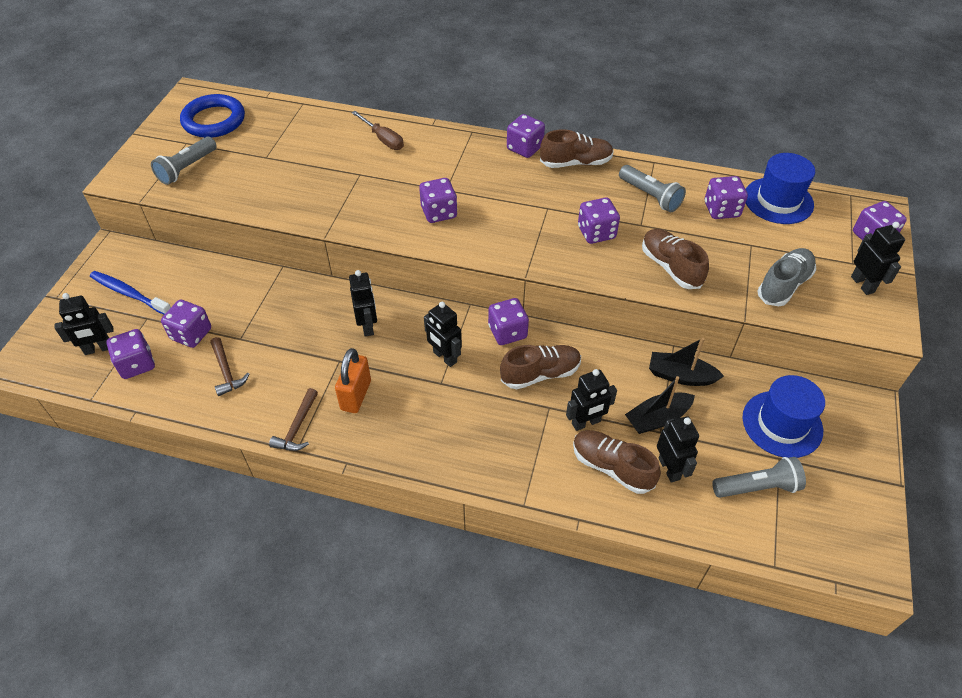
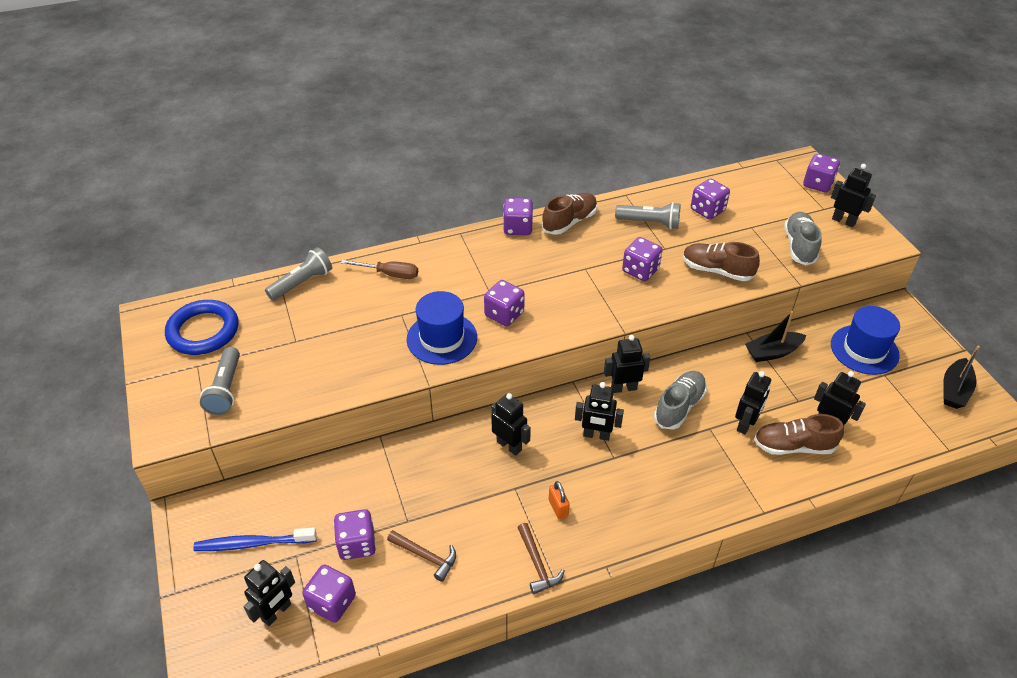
camera: 35 degrees left, 5 degrees down
orange padlock [335,348,371,413] -> orange padlock [549,481,570,519], size x0.60
purple dice [488,298,529,345] -> black robot [604,335,650,393]
brown shoe [500,345,581,389] -> grey shoe [654,371,707,430]
black boat [625,376,695,434] -> black boat moved to [943,346,980,409]
grey flashlight [712,457,806,498] -> grey flashlight moved to [265,247,332,301]
blue hat [746,153,815,224] -> blue hat moved to [407,291,477,365]

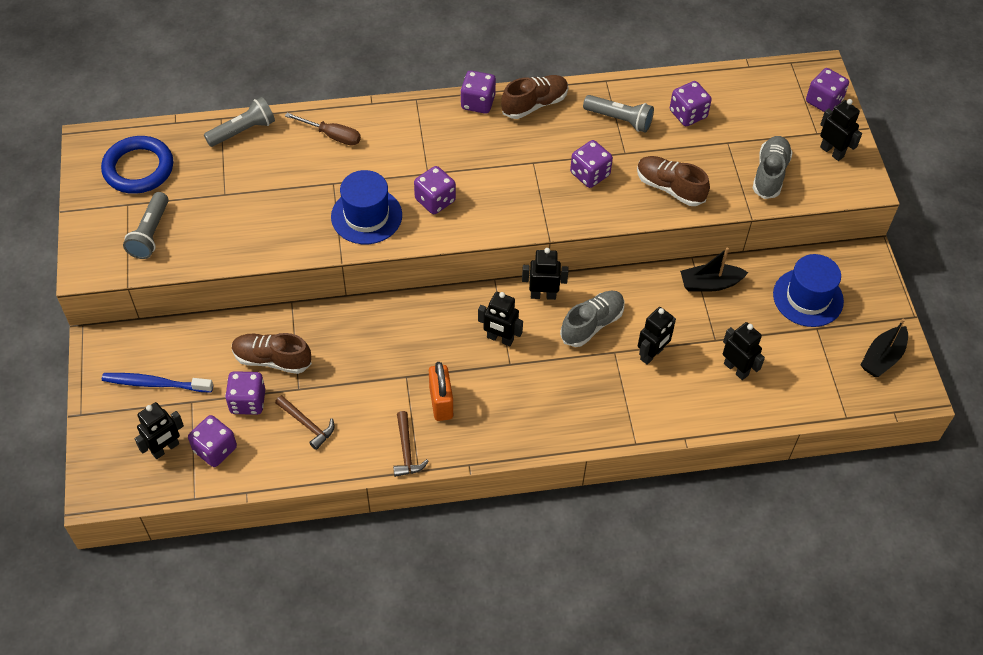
camera: 10 degrees right, 10 degrees up
black robot [491,393,531,456] -> none
orange padlock [549,481,570,519] -> orange padlock [429,362,453,421], size x1.66
brown shoe [754,414,844,455] -> brown shoe moved to [232,333,312,374]

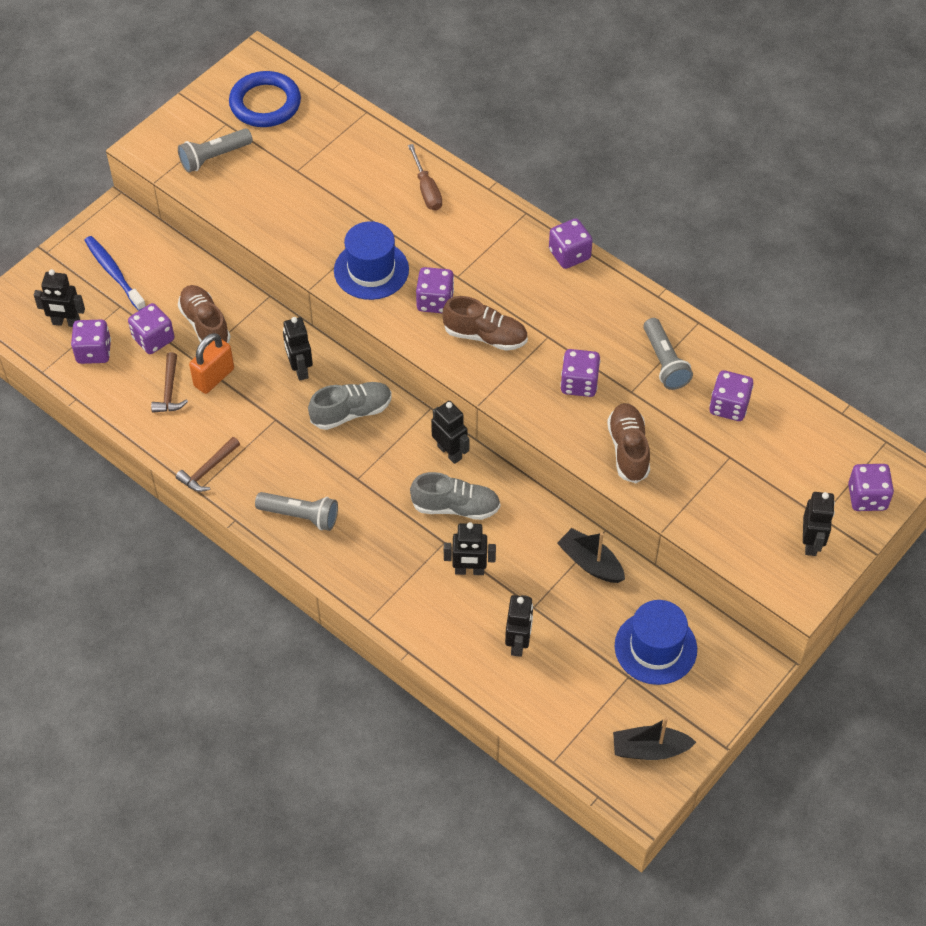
camera: 50 degrees right, 0 degrees up
grey flashlight [204,97,275,147] -> grey flashlight moved to [255,492,338,531]
orange padlock [429,362,453,421] -> orange padlock moved to [189,333,234,394]
black robot [478,292,523,346] -> black robot moved to [283,317,313,381]
brown shoe [501,75,568,119] -> brown shoe moved to [442,296,528,351]
grey shoe [753,136,793,199] -> grey shoe moved to [308,382,392,430]

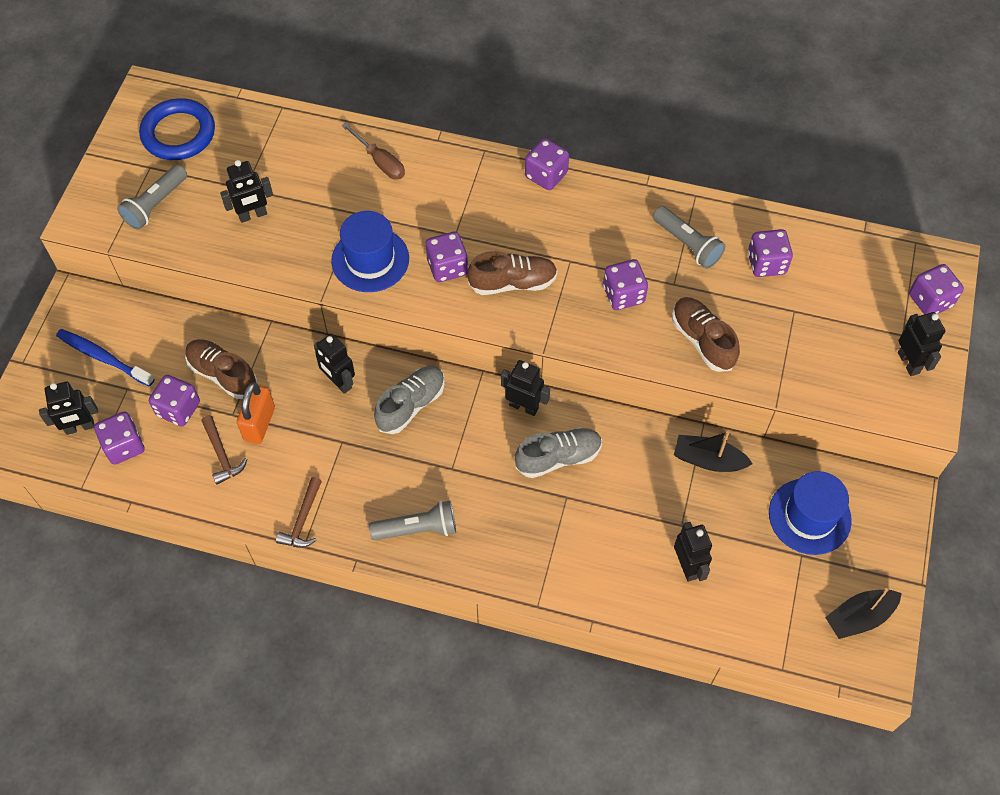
camera: 25 degrees left, 5 degrees up
black robot [444,522,496,575] -> black robot moved to [220,160,273,223]

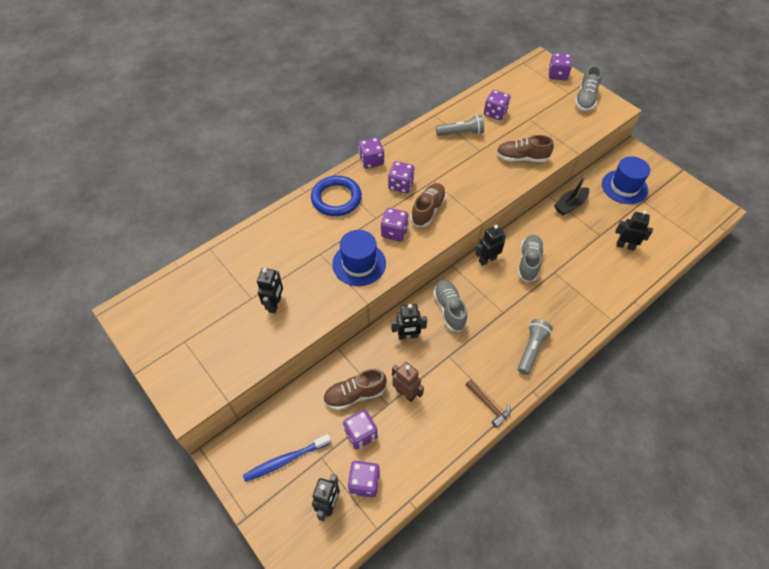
camera: 55 degrees left, 5 degrees down
grey flashlight [117,165,187,230] -> none
blue ring [139,98,215,160] -> blue ring moved to [311,176,362,216]
brown hammer [201,415,247,485] -> none
orange padlock [237,382,275,444] -> brown robot [392,362,424,402]
brown screwdriver [341,122,405,179] -> none
purple dice [603,259,648,310] -> purple dice moved to [388,161,415,193]
black boat [825,588,902,639] -> none
black robot [898,312,945,376] -> grey shoe [575,66,602,111]

